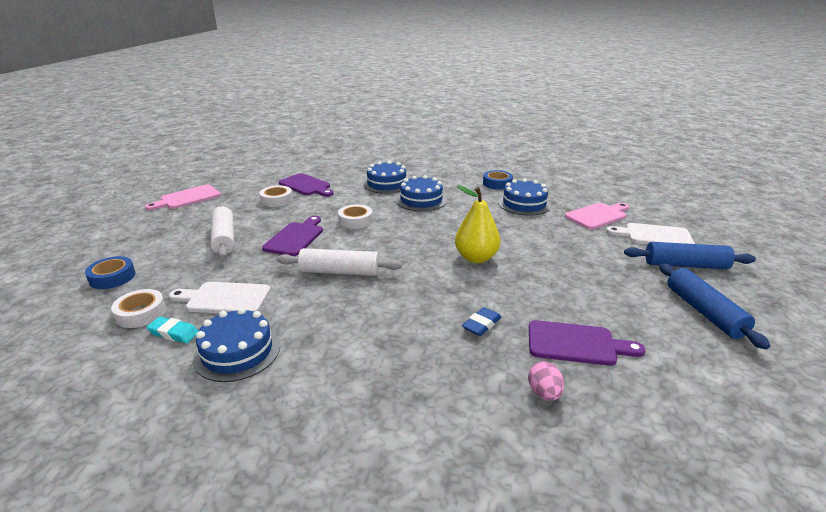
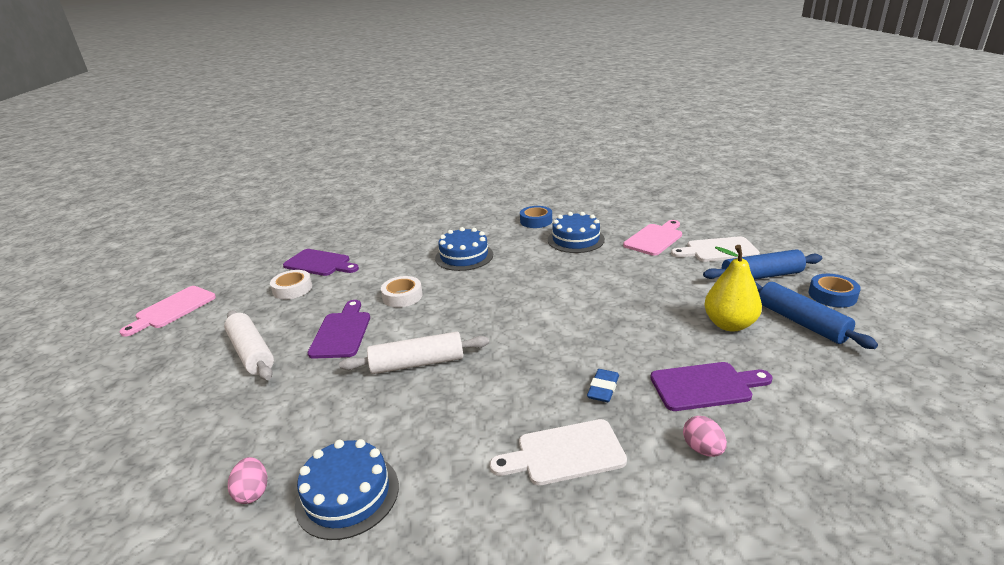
camera: 15 degrees left, 0 degrees up
blue tape [85,256,135,289] -> blue tape moved to [809,274,861,308]
white tape [111,289,166,328] -> none
turquoise eraser [146,317,198,343] -> pink egg [228,457,267,504]
white cutting board [169,282,271,313] -> white cutting board moved to [490,419,627,485]
blue cake [363,161,407,194] -> none
yellow pear [455,185,501,263] -> yellow pear moved to [704,245,762,332]

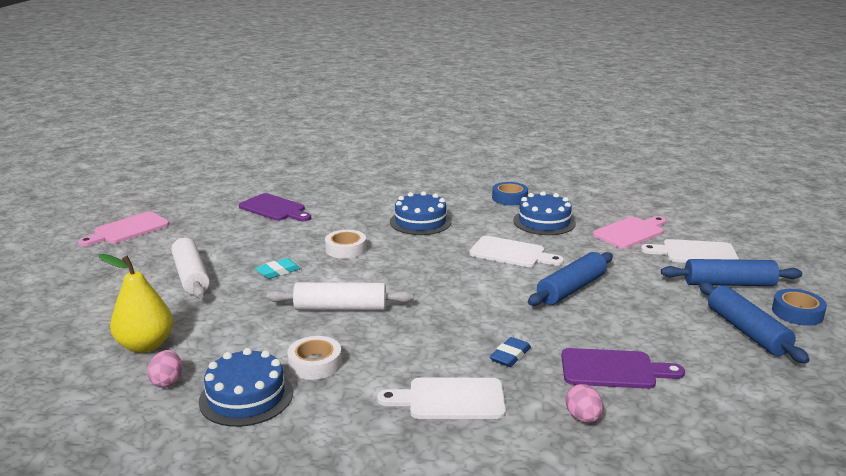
camera: 10 degrees right, 5 degrees down
white tape [270,270,312,300] -> white tape moved to [287,336,342,380]
purple cutting board [308,300,370,359] -> turquoise eraser [255,258,301,279]
yellow pear [704,245,762,332] -> yellow pear moved to [99,254,173,353]
none -> white cutting board [469,236,564,267]
none -> blue rolling pin [528,252,613,306]

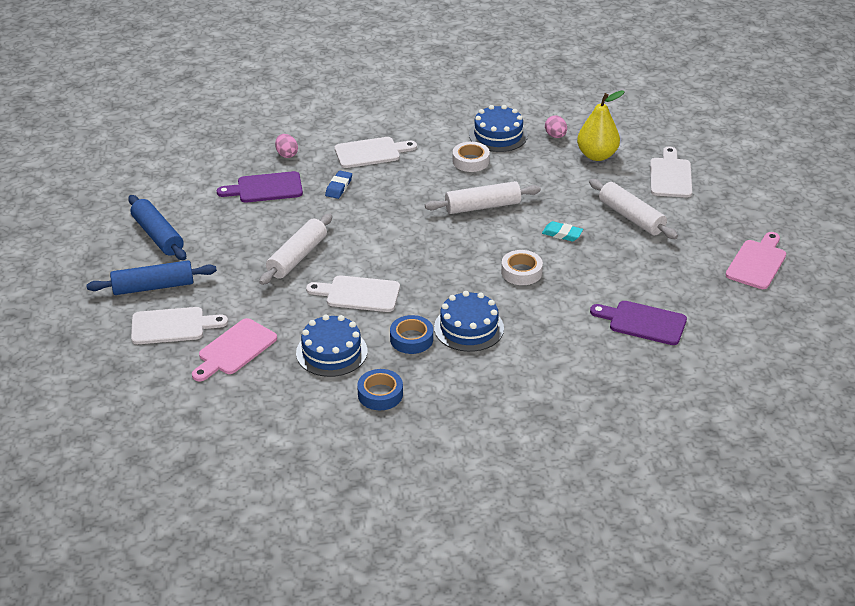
camera: 165 degrees right, 15 degrees up
turquoise eraser [255,258,301,279] -> turquoise eraser turned 75 degrees clockwise [542,221,583,241]
blue rolling pin [528,252,613,306] -> white rolling pin [259,214,332,285]
blue tape [772,289,827,326] -> blue tape moved to [390,315,433,354]
none -> white cutting board [650,146,692,198]

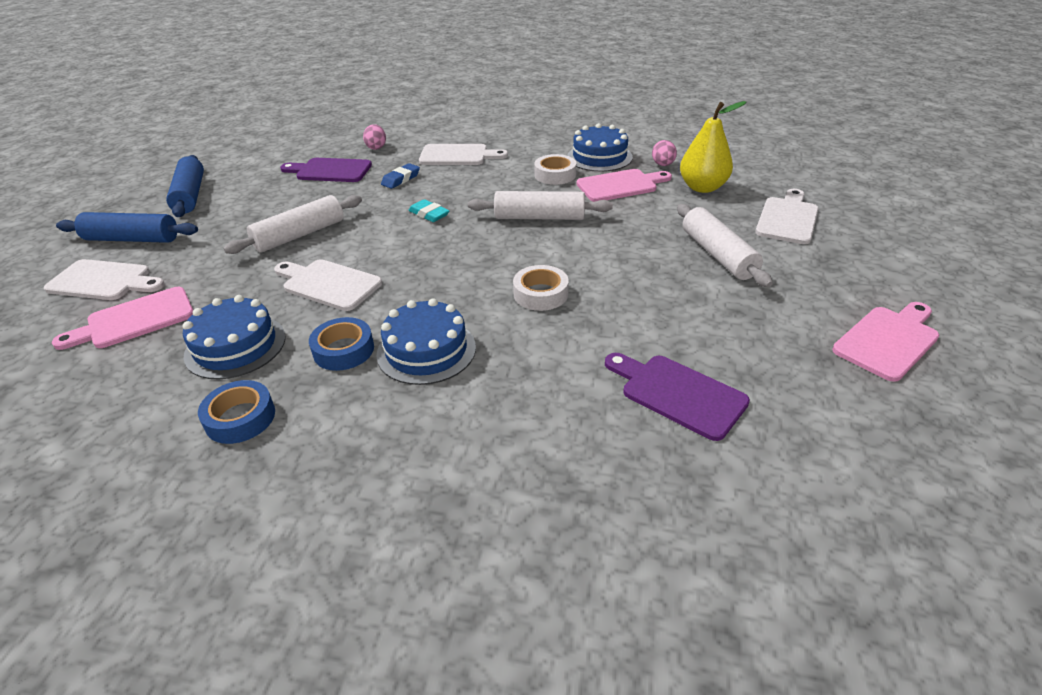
camera: 20 degrees right, 0 degrees up
turquoise eraser [542,221,583,241] -> turquoise eraser moved to [408,199,449,222]
none -> pink cutting board [577,169,672,202]

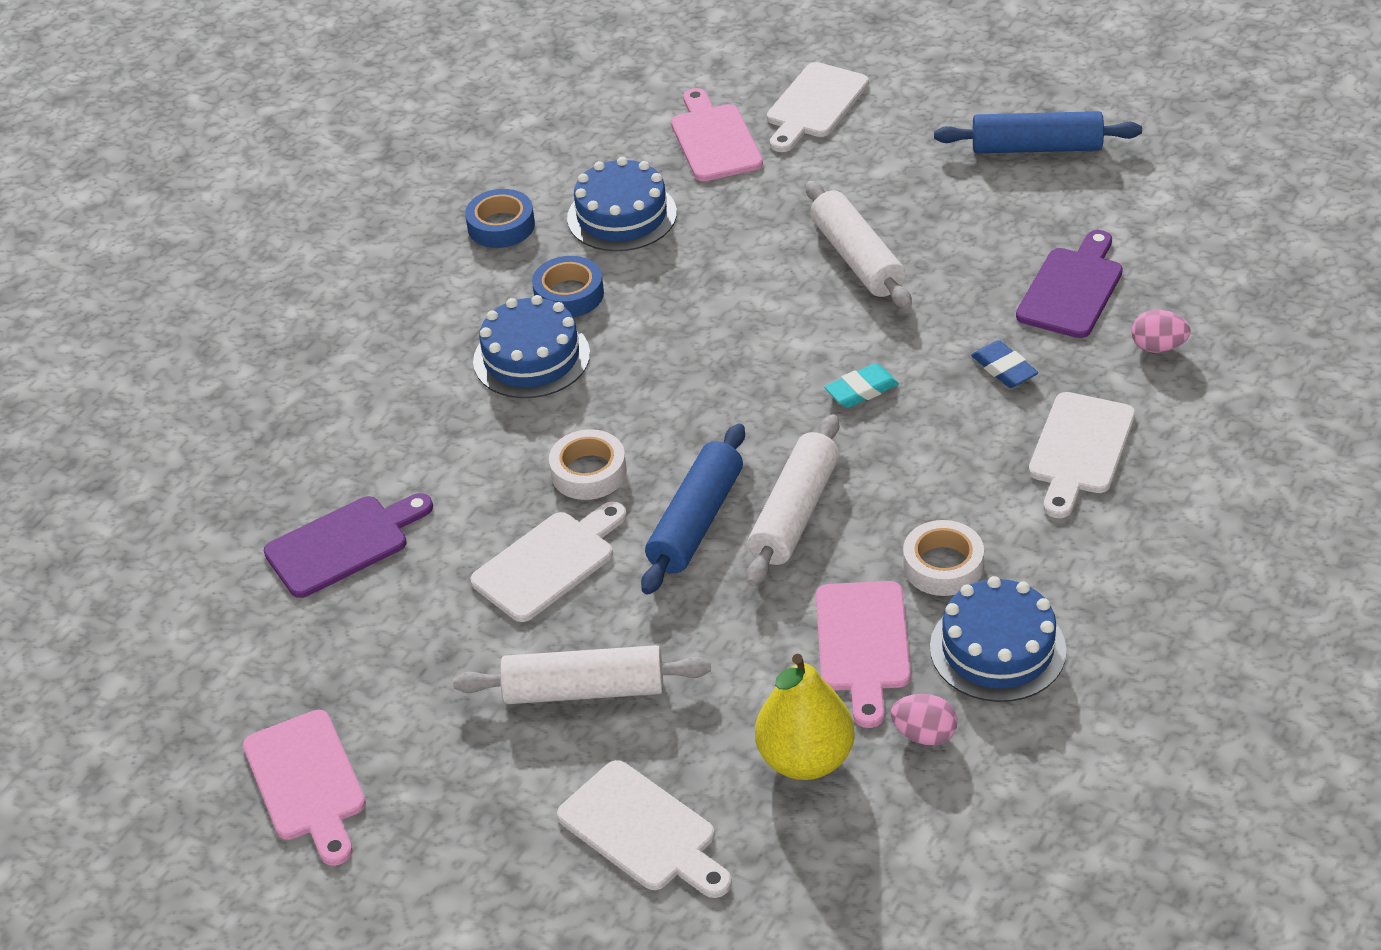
camera: 110 degrees right, 5 degrees up
blue rolling pin [56,212,198,243] -> blue rolling pin moved to [641,423,745,595]
white cutting board [274,259,382,311] -> white cutting board moved to [470,501,627,622]

